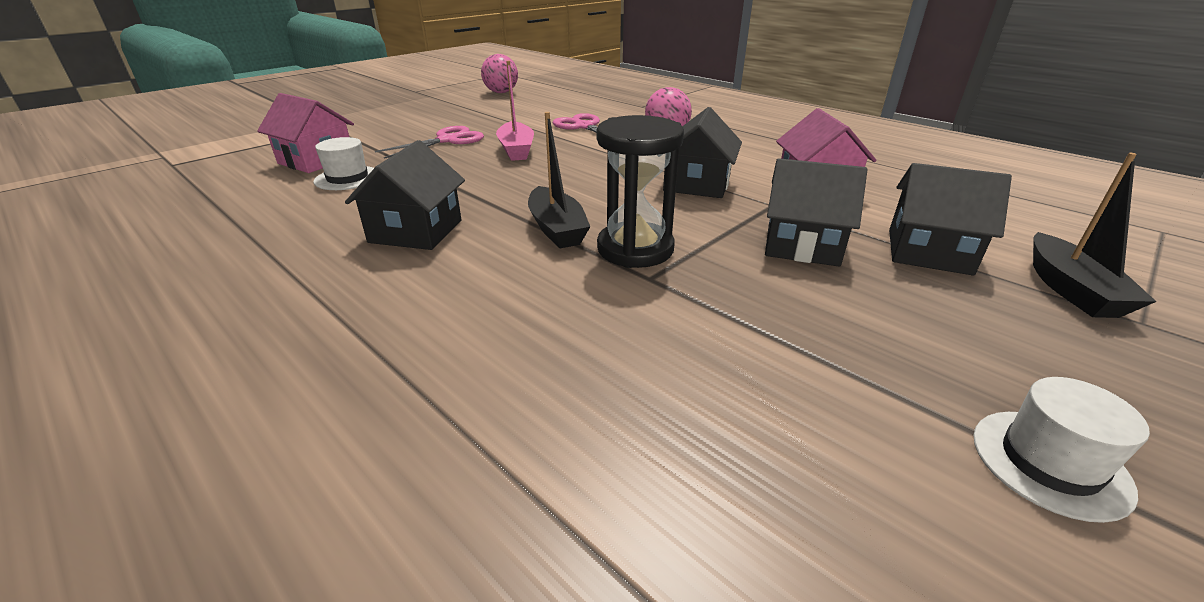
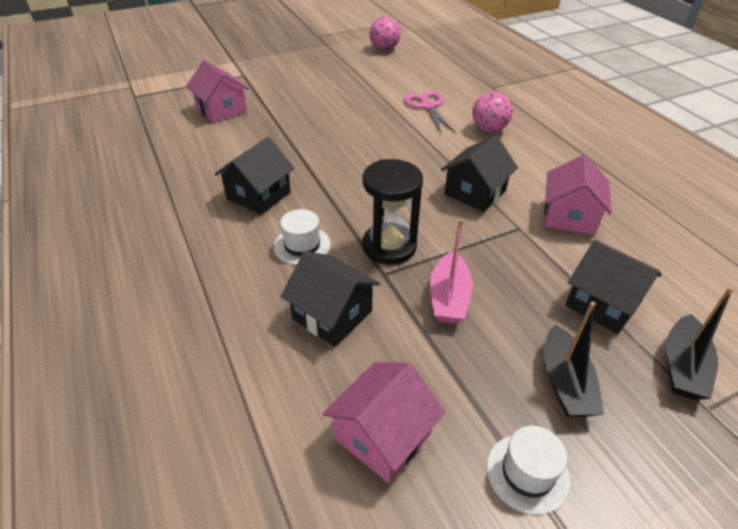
camera: 20 degrees right, 10 degrees up
white hat [313,137,374,190] -> white hat moved to [274,209,331,265]
pink scissors [375,126,484,159] -> none
pink boat [496,61,534,161] -> pink boat moved to [430,219,473,324]
black boat [528,112,590,248] -> black boat moved to [544,301,604,417]
black house [765,158,868,267] -> black house moved to [281,251,380,347]
none -> pink house [323,362,445,483]

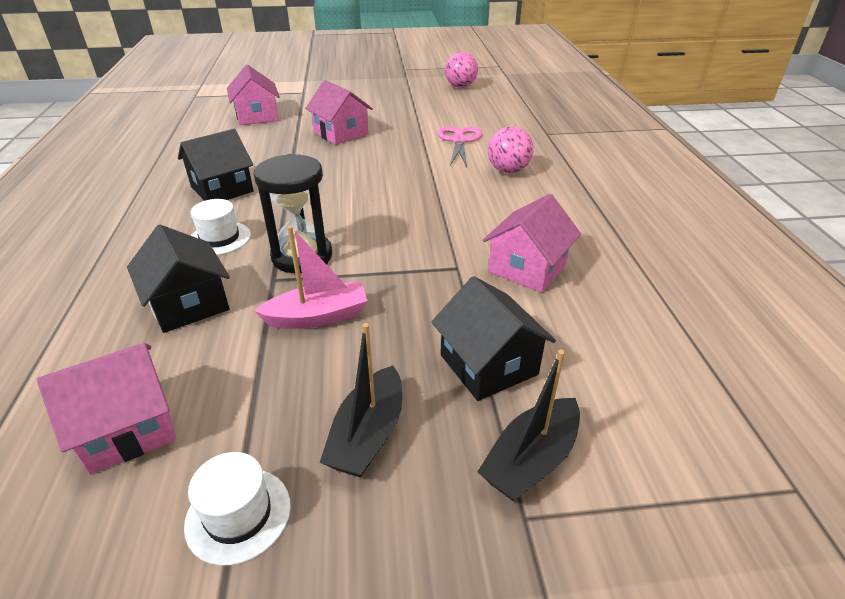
camera: 20 degrees right, 5 degrees down
pink boat [430,219,473,324] -> pink boat turned 135 degrees counterclockwise [255,226,368,329]
black house [441,135,518,212] -> none
none -> pink house [305,80,373,145]

